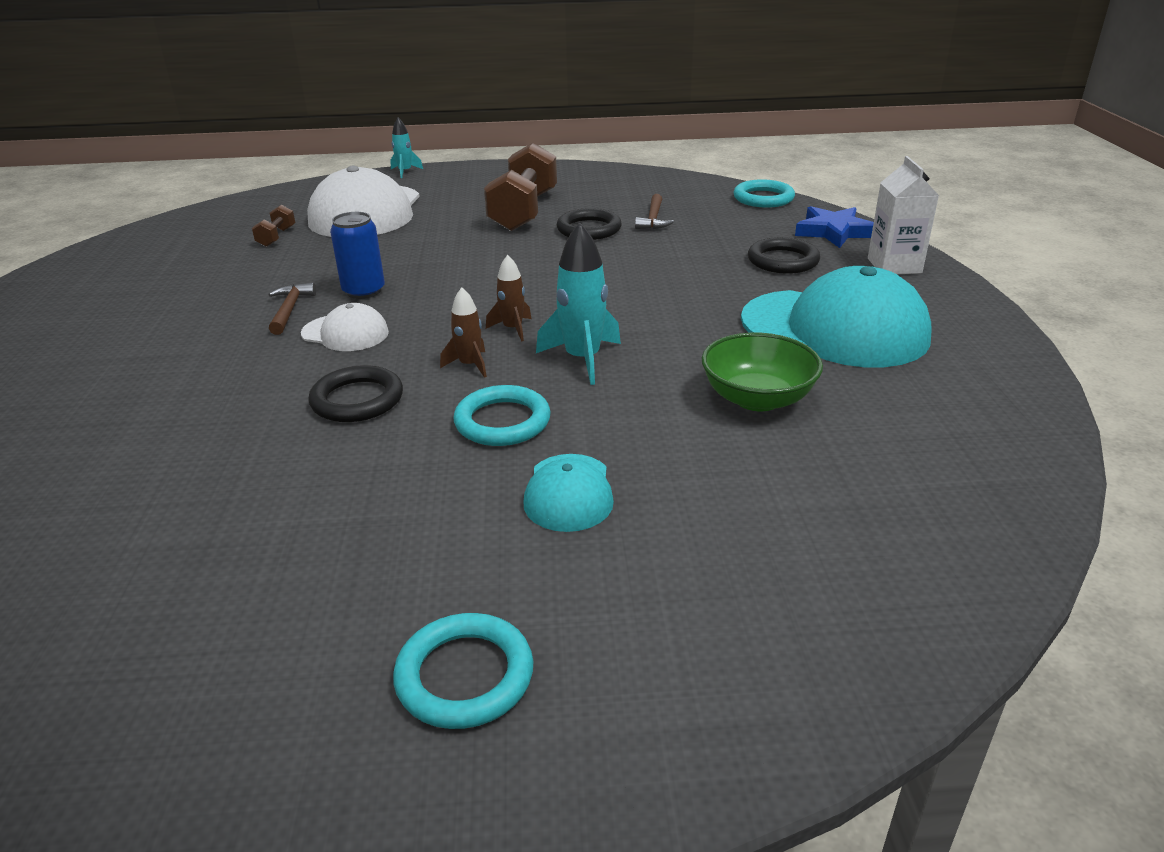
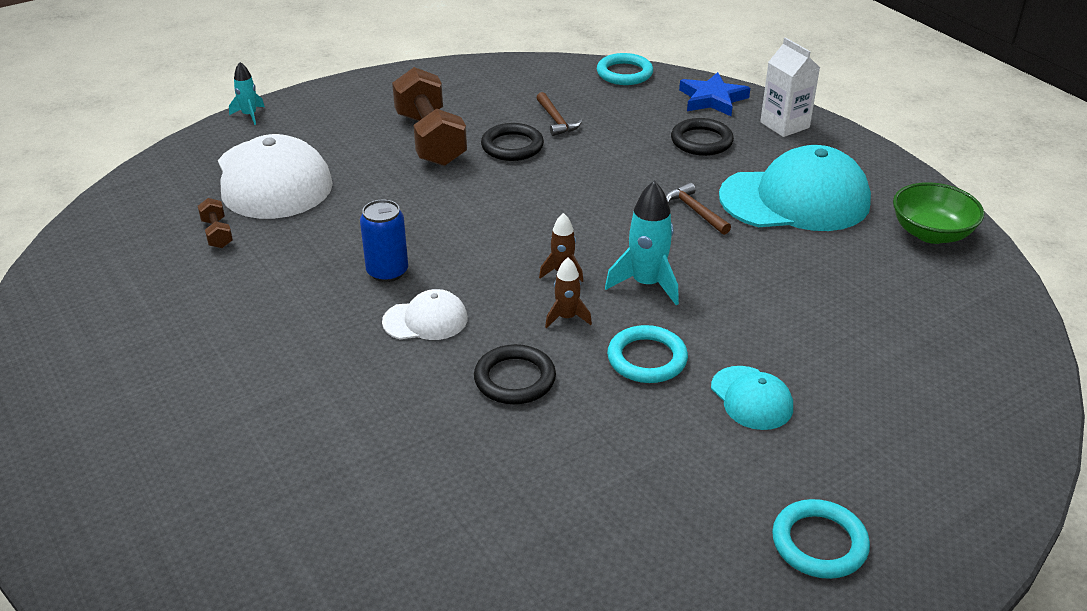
camera: 30 degrees left, 5 degrees up
brown hammer [268,282,316,335] -> brown hammer moved to [666,183,731,235]
green bowl [702,332,823,411] -> green bowl moved to [893,182,984,244]

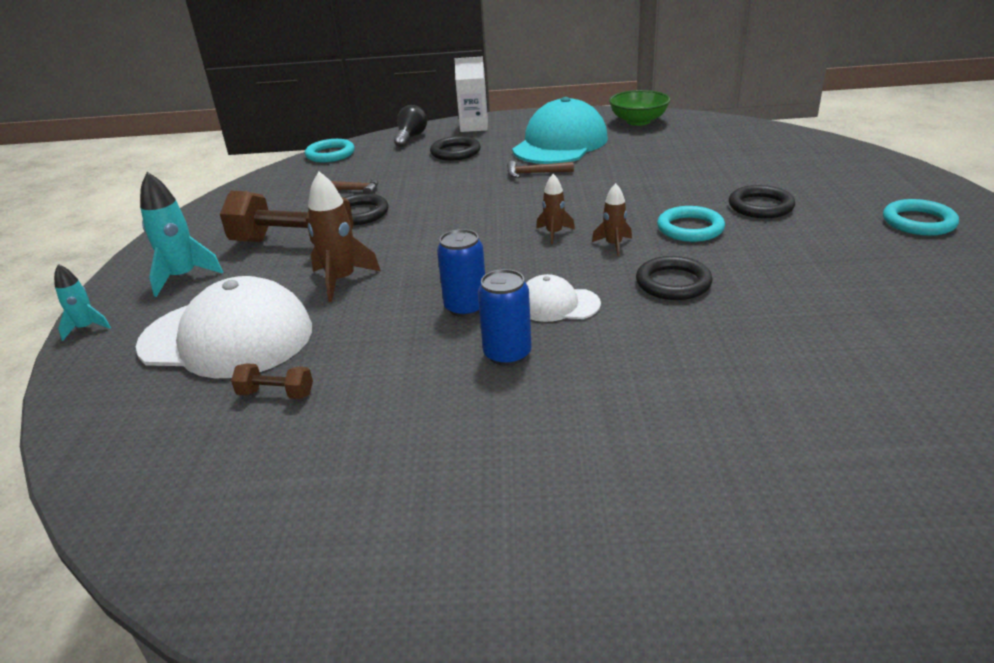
camera: 55 degrees left, 5 degrees down
white cap [382,289,468,340] -> white cap turned 105 degrees counterclockwise [526,274,601,322]
turquoise rocket [605,181,679,305] -> turquoise rocket moved to [140,172,223,297]
blue star [679,72,750,116] -> black light bulb [394,105,427,147]
turquoise cap [711,366,793,430] -> black ring [729,185,795,218]
none -> brown rocket [308,172,381,302]
none -> blue can [478,269,532,366]

